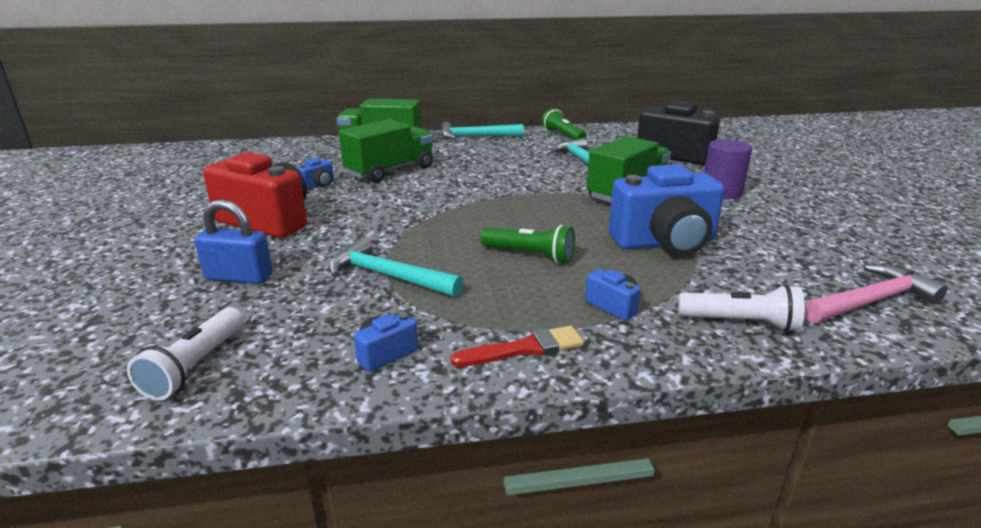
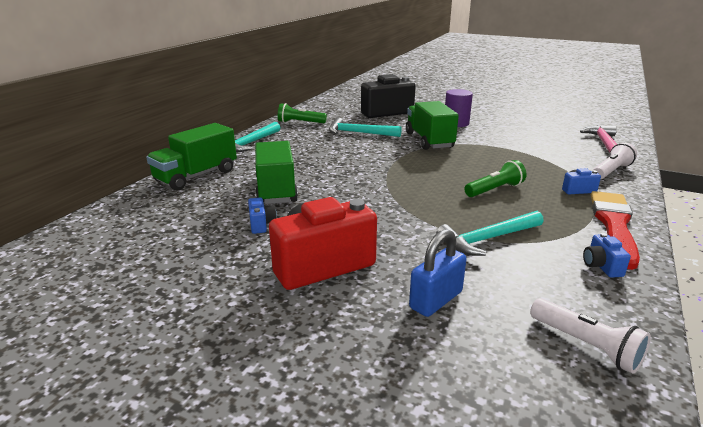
camera: 55 degrees left, 0 degrees up
red brush [450,326,584,367] -> red brush [591,191,640,270], size x1.72
blue camera [608,164,725,256] -> none

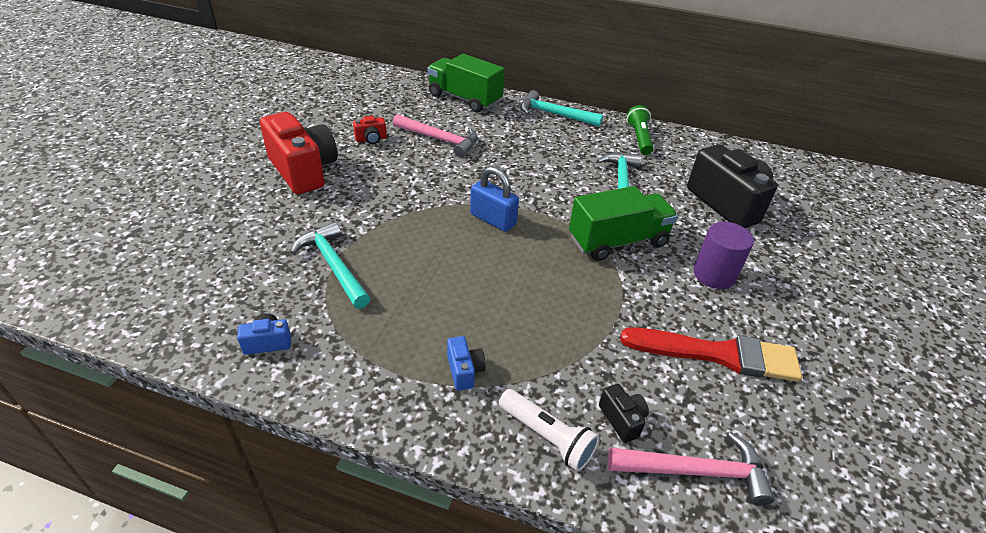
camera: 80 degrees right, 15 degrees up
blue camera [248,198,277,234] -> red camera [353,116,387,144]
green truck [255,141,298,204] -> pink hammer [393,114,478,157]
blue padlock [409,229,467,317] -> blue padlock moved to [470,166,519,232]
green flashlight [464,160,526,197] -> none
white flashlight [530,298,651,374] -> none
red brush [591,191,640,270] -> red brush moved to [620,327,802,382]
none -> black camera [599,384,649,443]

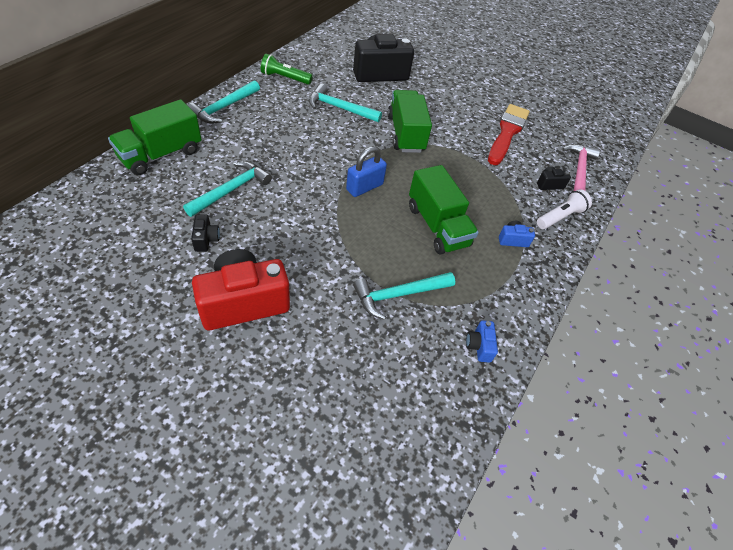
camera: 80 degrees left, 10 degrees up
red camera [353,116,387,144] -> black camera [191,215,220,252]
pink hammer [393,114,478,157] -> turquoise hammer [183,161,272,217]
purple cylinder [693,222,754,289] -> none
none -> green truck [409,165,479,255]

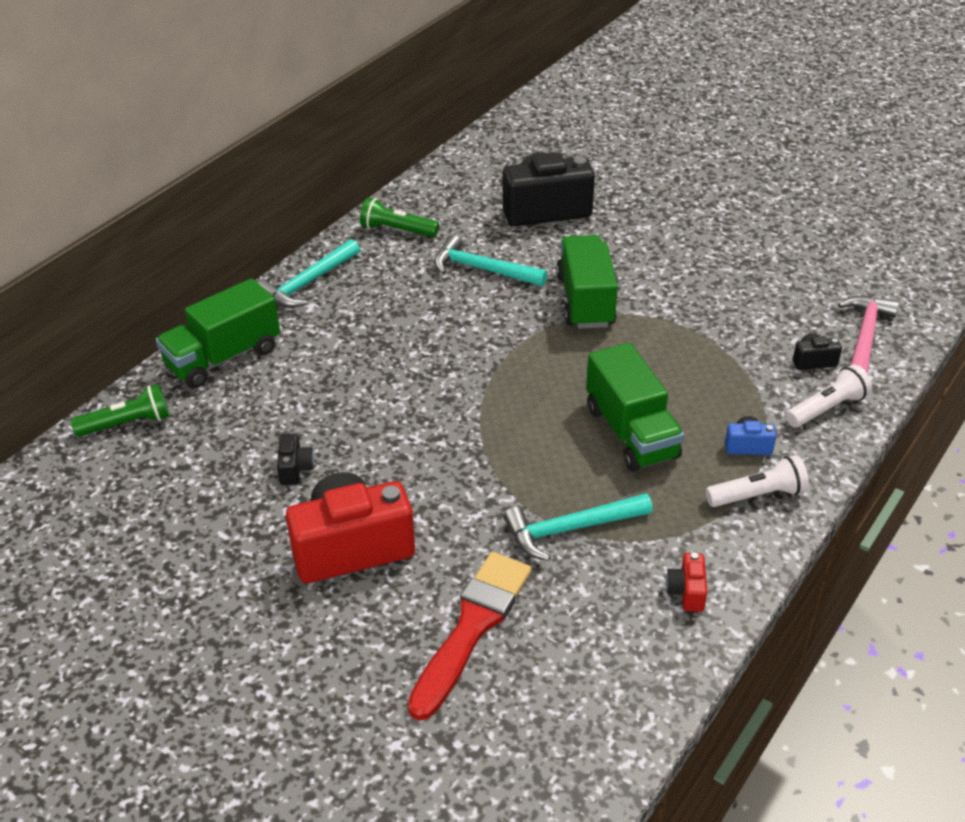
camera: 10 degrees right, 10 degrees down
turquoise hammer [183,161,272,217] -> none
blue padlock [346,146,387,197] -> none
blue camera [466,320,498,363] -> red camera [666,553,707,612]
red brush [488,104,530,165] -> red brush moved to [408,552,532,721]
none -> green flashlight [71,384,170,437]
none -> white flashlight [705,455,809,507]

